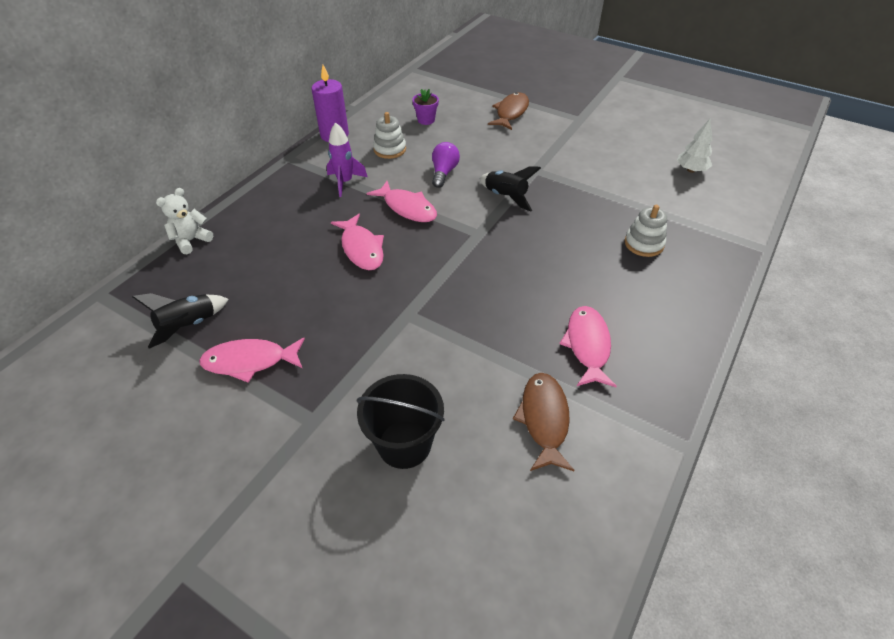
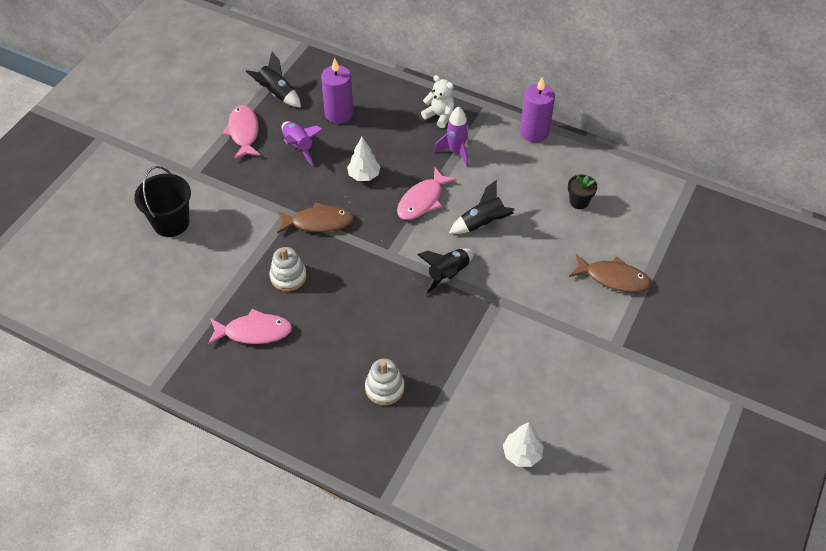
camera: 85 degrees right, 5 degrees up
white teddy bear [156,188,213,254] -> white teddy bear moved to [421,75,454,128]
pink fish [331,214,384,270] -> white tree [347,137,381,181]
white stacking toy [373,112,406,159] -> white stacking toy moved to [270,247,307,291]
purple flower pot [412,89,439,125] -> black flower pot [568,174,597,209]
purple light bulb [432,142,460,188] -> black rocket [449,180,514,234]
brown fish [513,373,575,471] -> brown fish moved to [277,202,354,234]
none -> purple rocket [282,121,323,166]
none -> purple candle [321,58,353,124]

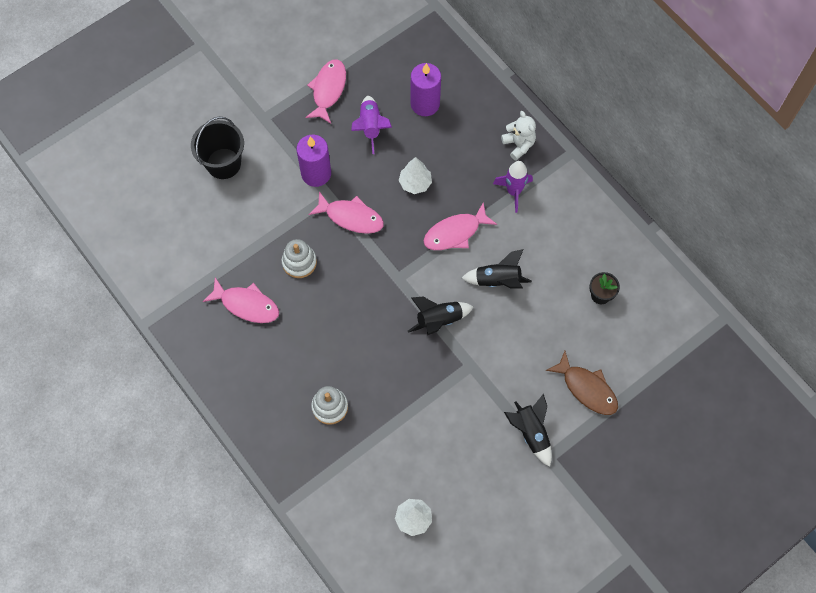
camera: 25 degrees right, 15 degrees up
black rocket [245,52,301,107] -> black rocket moved to [504,393,552,467]
brown fish [277,202,354,234] -> pink fish [309,191,384,234]
purple candle [520,77,555,142] -> purple candle moved to [297,135,331,187]

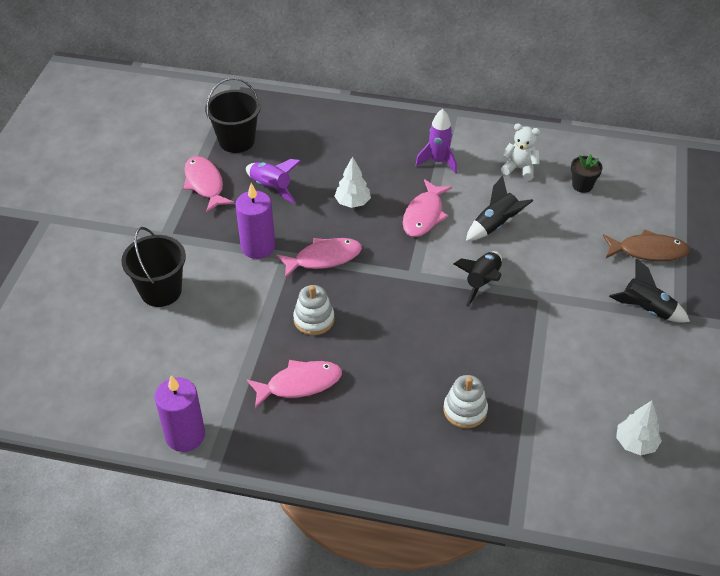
camera: 40 degrees left, 20 degrees down
purple candle [411,63,441,116] -> purple candle moved to [155,375,205,452]
white teddy bear [501,111,536,161] -> white teddy bear moved to [501,123,540,181]
none -> black bucket [205,78,261,153]

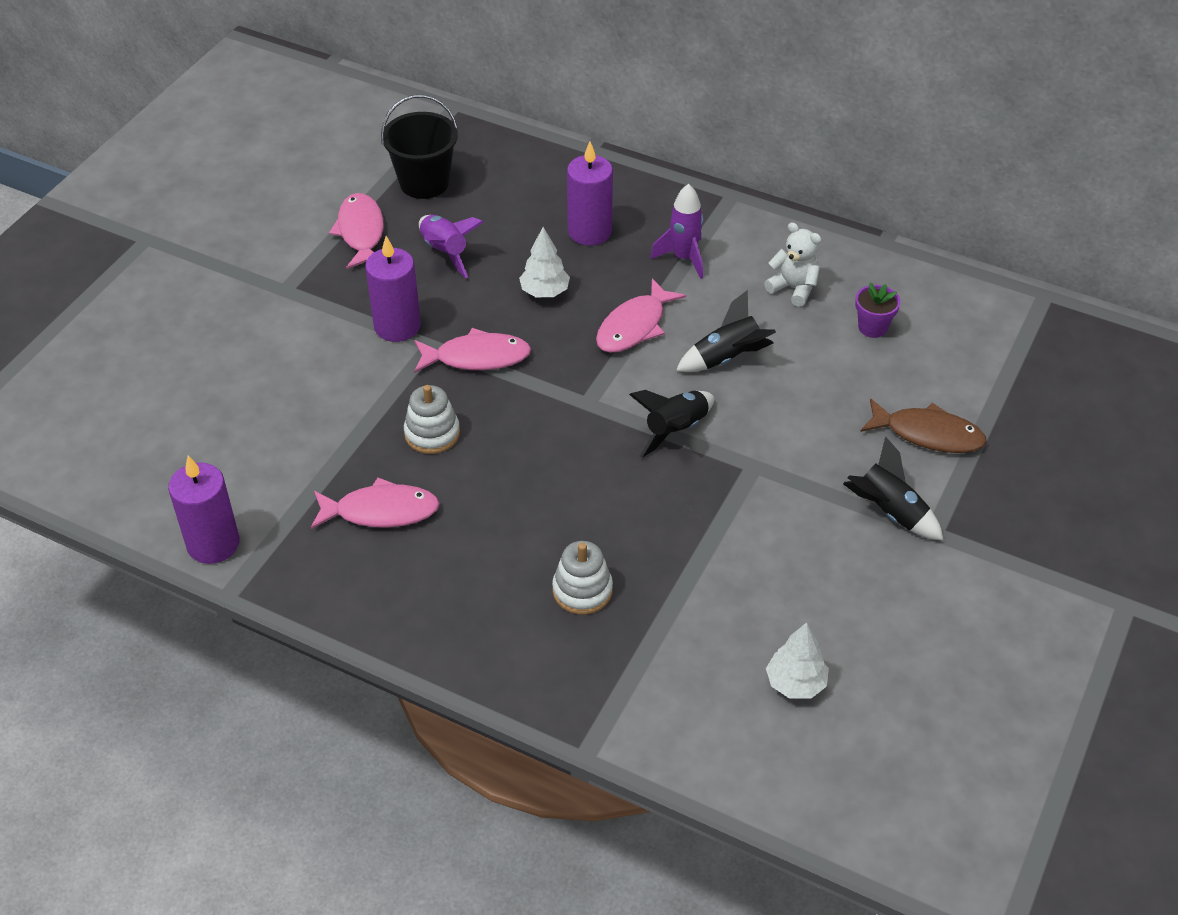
camera: 15 degrees right, 0 degrees up
black bucket [121,227,186,307] -> none
black flower pot [571,154,603,193] -> purple flower pot [855,282,900,338]
none -> purple candle [567,142,613,246]

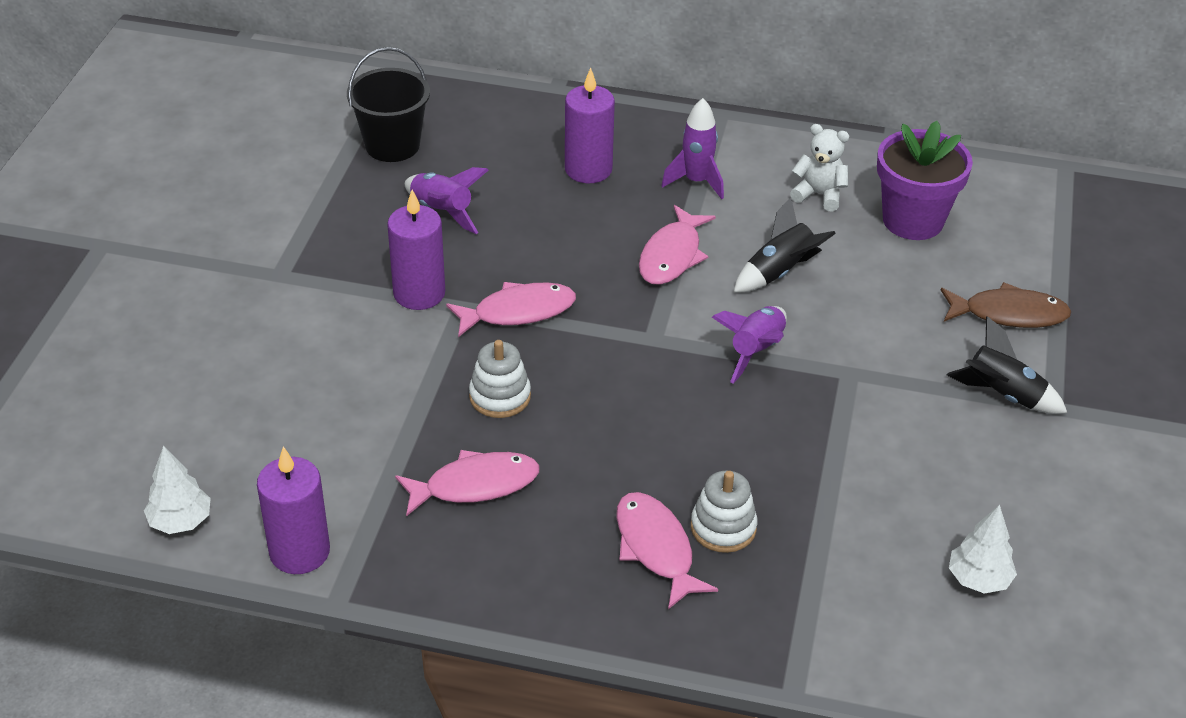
camera: 15 degrees left, 5 degrees down
pink fish [329,193,384,269] -> pink fish moved to [616,492,718,609]
white tree [519,227,570,297] -> white tree moved to [144,445,211,534]
black rocket [629,390,714,458] -> purple rocket [712,306,787,384]
purple flower pot [855,282,900,338] -> purple flower pot [877,121,973,240], size x1.99

